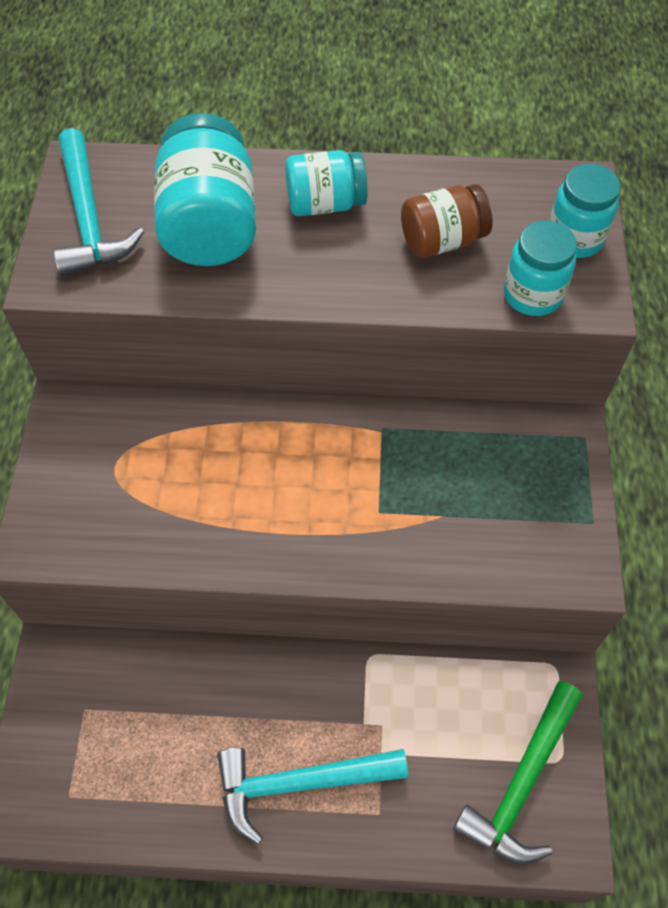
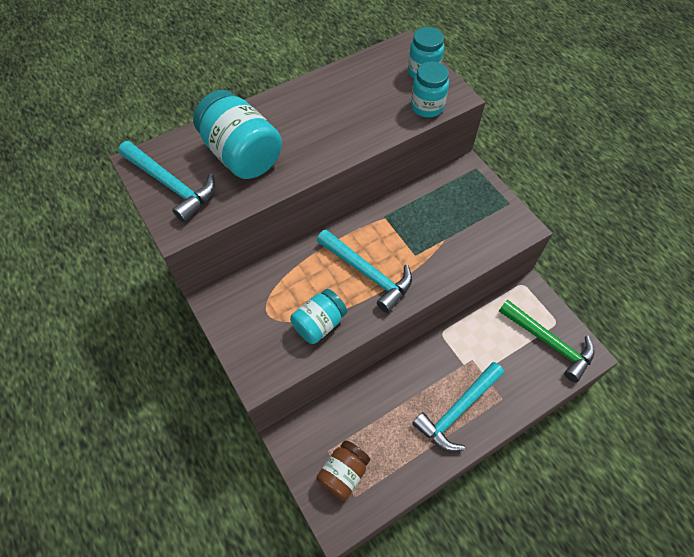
camera: 35 degrees left, 0 degrees up
turquoise jar [285,150,368,216] -> turquoise jar moved to [290,289,347,344]
brown jar [401,184,493,258] -> brown jar moved to [316,440,370,501]
green hammer [453,681,582,865] -> green hammer turned 45 degrees counterclockwise [499,300,595,383]
none -> turquoise hammer [317,229,412,313]

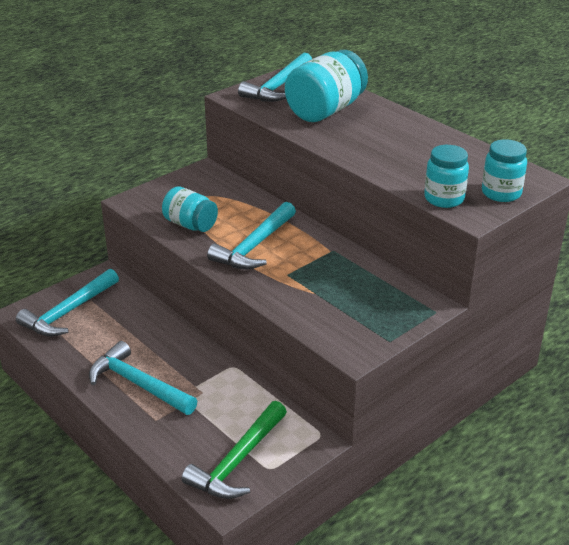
camera: 80 degrees right, 25 degrees down
brown jar [316,440,370,501] -> turquoise hammer [16,269,119,337]

